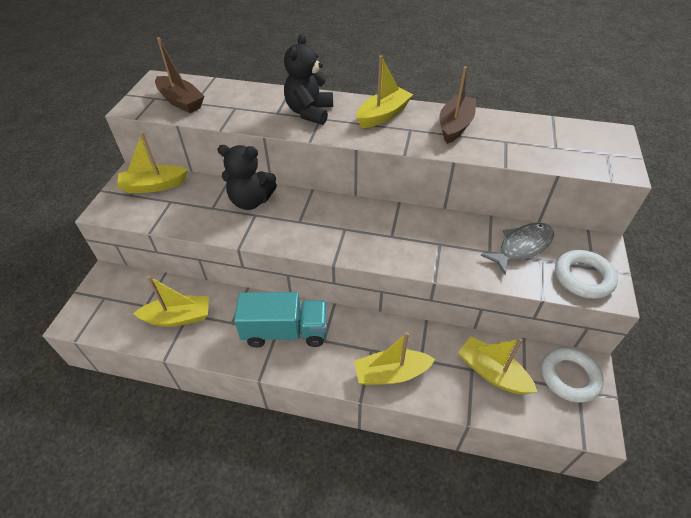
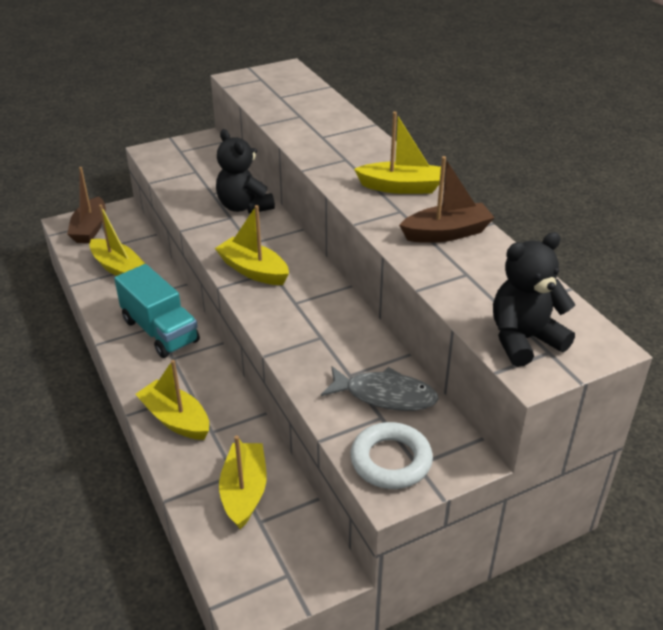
camera: 50 degrees right, 10 degrees down
yellow boat [117,132,188,194] -> yellow boat moved to [215,205,289,285]
brown boat [155,37,205,113] -> brown boat moved to [67,167,106,243]
black teddy bear [284,34,333,125] -> black teddy bear moved to [493,232,575,367]
white ring [541,347,604,403] -> none

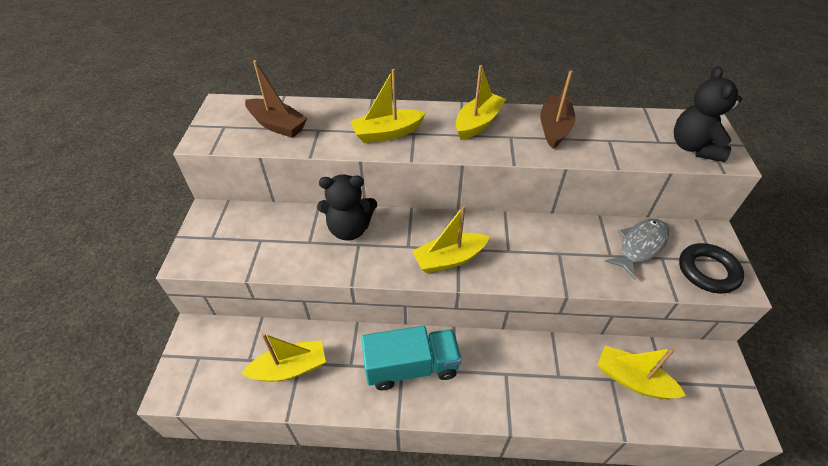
camera: 60 degrees left, 10 degrees up
brown boat [67,167,106,243] -> brown boat moved to [245,60,308,138]
yellow boat [135,360,209,440] -> yellow boat moved to [350,69,426,143]
white ring [350,422,433,489] -> black ring [679,243,744,294]

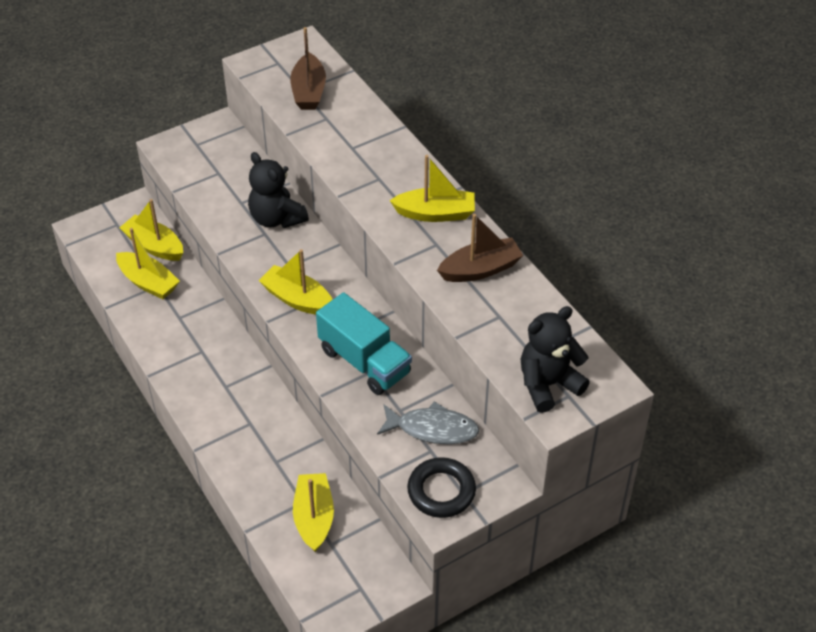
camera: 55 degrees right, 0 degrees up
yellow boat [350,69,426,143] -> yellow boat moved to [119,199,183,261]
turquoise truck [361,326,462,390] -> turquoise truck moved to [316,292,412,395]

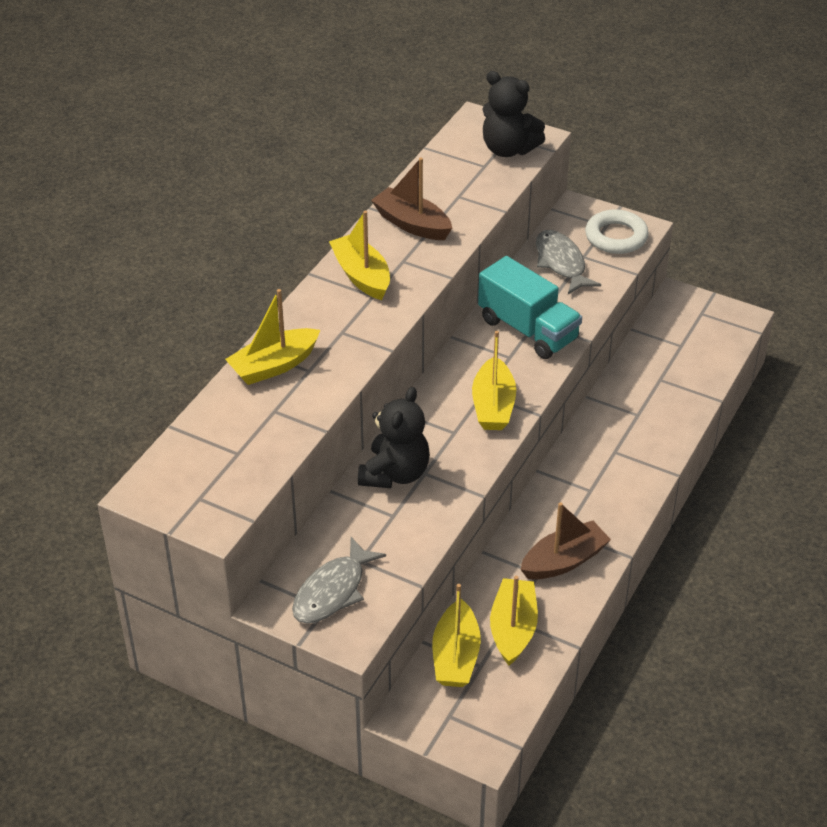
camera: 120 degrees left, 5 degrees down
brown boat [290,27,326,110] -> brown boat moved to [520,502,611,579]
yellow boat [293,473,334,552] -> yellow boat moved to [225,289,320,385]
turquoise truck [316,292,412,395] -> turquoise truck turned 120 degrees clockwise [478,256,582,359]
black ring [407,457,476,518] -> white ring [585,209,649,254]
none -> grey fish [292,537,386,624]

